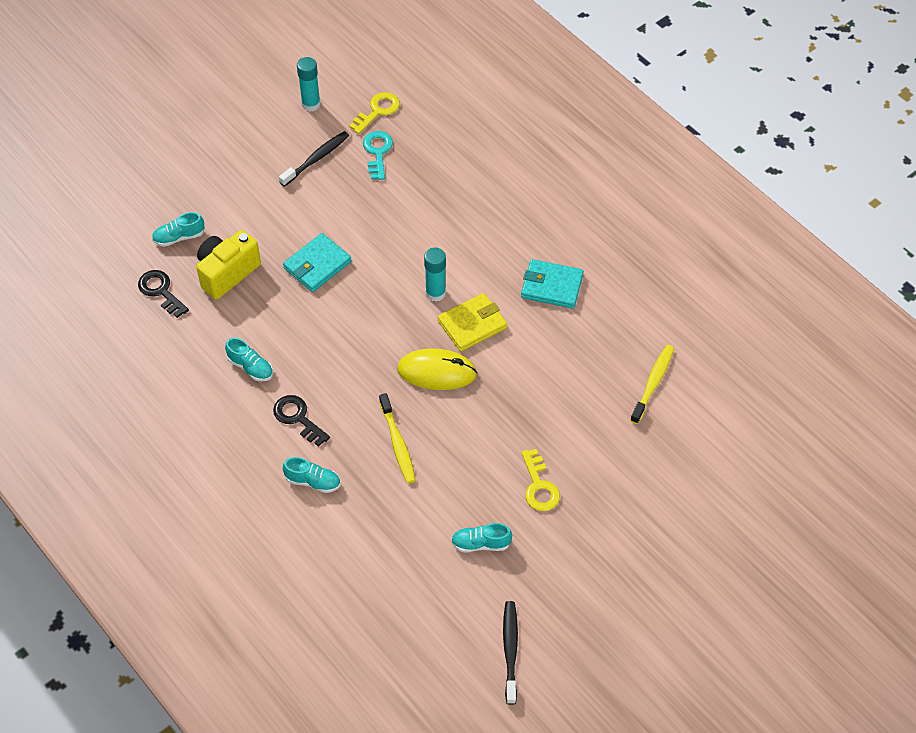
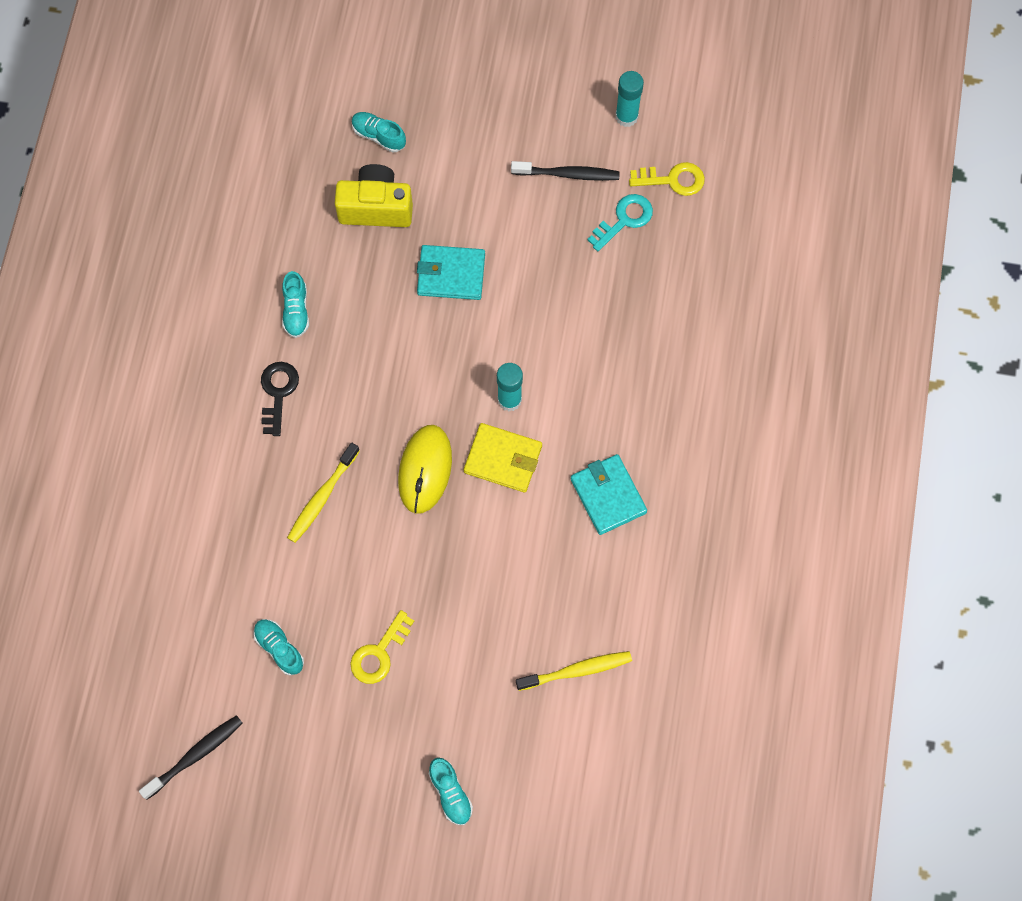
camera: 50 degrees right, 15 degrees up
black key [138,270,189,318] -> none
turquoise shoe [283,457,341,493] -> turquoise shoe moved to [429,758,473,825]
yellow mouse [397,348,477,390] -> yellow mouse turned 45 degrees clockwise [398,425,452,514]

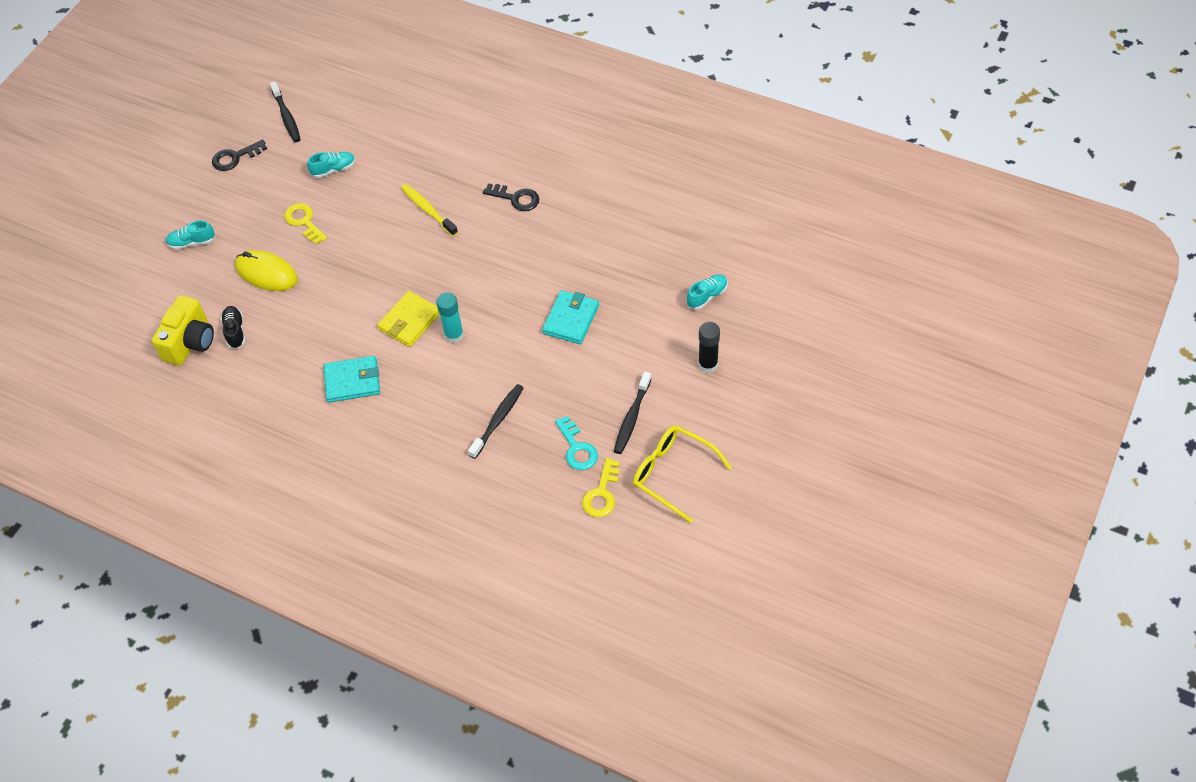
camera: 110 degrees right, 15 degrees down
turquoise shoe [282,271,309,338] -> none
yellow camera [335,164,413,227] -> yellow camera moved to [152,295,214,366]
yellow mouse [398,425,452,514] -> yellow mouse moved to [235,250,298,291]
yellow toothbrush [516,651,632,691] -> black shoe [221,306,245,349]
turquoise glue stick [615,71,644,127] -> yellow glasses [633,426,732,523]
none -> black key [212,139,267,171]
none -> black toothbrush [468,384,524,459]
none -> black glue stick [698,322,720,373]

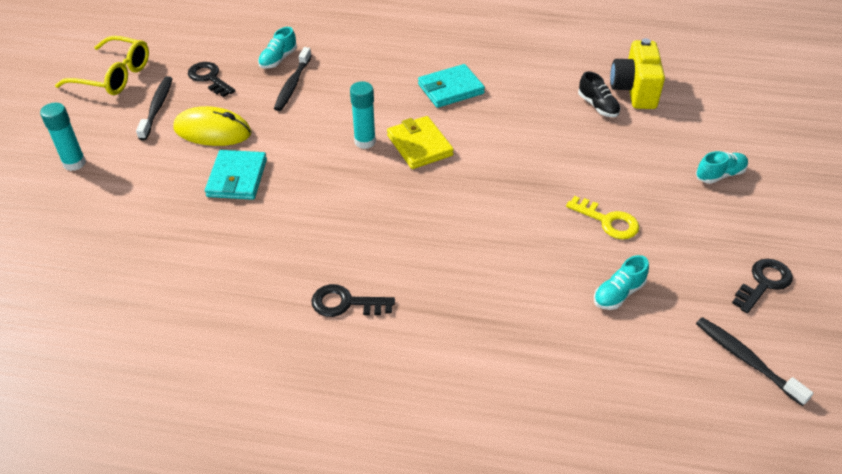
camera: 160 degrees right, 10 degrees down
yellow mouse [235,250,298,291] -> yellow mouse moved to [173,106,251,146]
yellow wallet [377,291,440,347] -> yellow wallet turned 45 degrees counterclockwise [387,116,454,169]
yellow toothbrush [401,184,458,236] -> none
turquoise key [555,416,598,470] -> black key [188,62,235,97]
yellow key [582,458,620,517] -> none
turquoise shoe [687,274,728,310] -> turquoise shoe moved to [258,27,297,69]
black glue stick [698,322,720,373] -> turquoise glue stick [40,103,86,171]

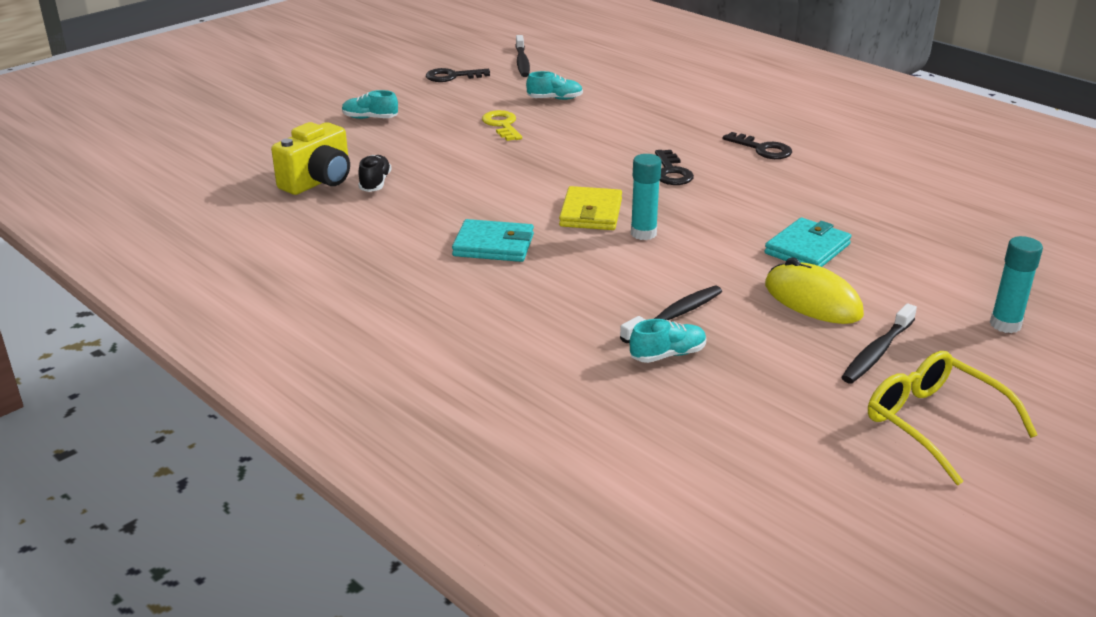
camera: 145 degrees left, 15 degrees down
black key [188,62,235,97] -> black key moved to [655,150,694,185]

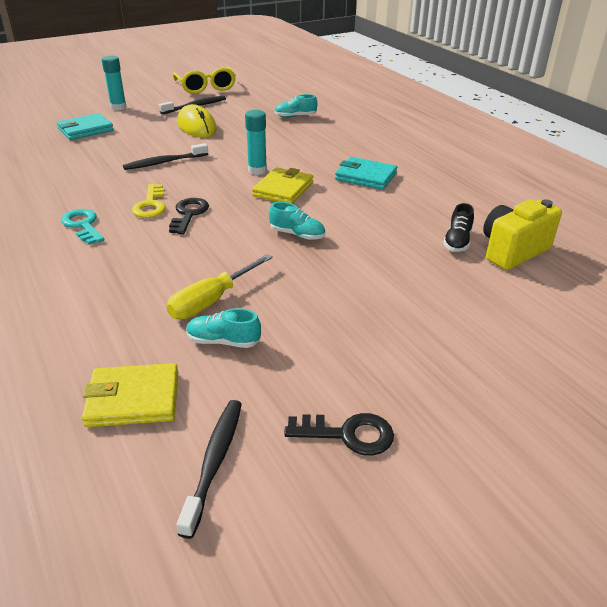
camera: 165 degrees left, 5 degrees up
turquoise shoe [342,90,398,119] -> turquoise shoe moved to [269,202,325,240]
yellow key [482,110,522,141] -> yellow key moved to [132,184,166,218]
black toothbrush [620,286,722,343] -> black toothbrush moved to [123,143,208,170]
black key [722,132,792,159] -> turquoise key [61,209,105,245]
turquoise wallet [764,218,852,267] -> turquoise wallet moved to [57,113,114,140]
none -> yellow wallet [82,363,179,427]
none -> yellow screwdriver [166,254,273,319]

